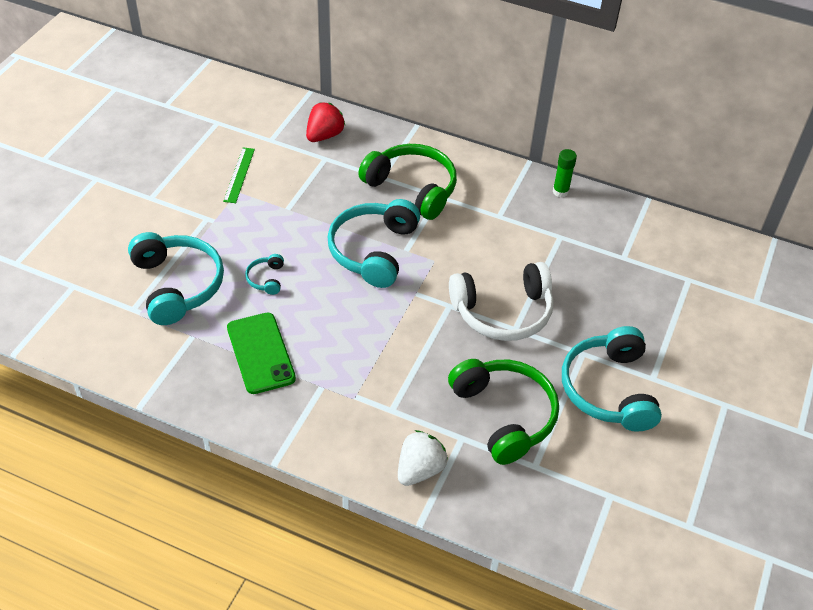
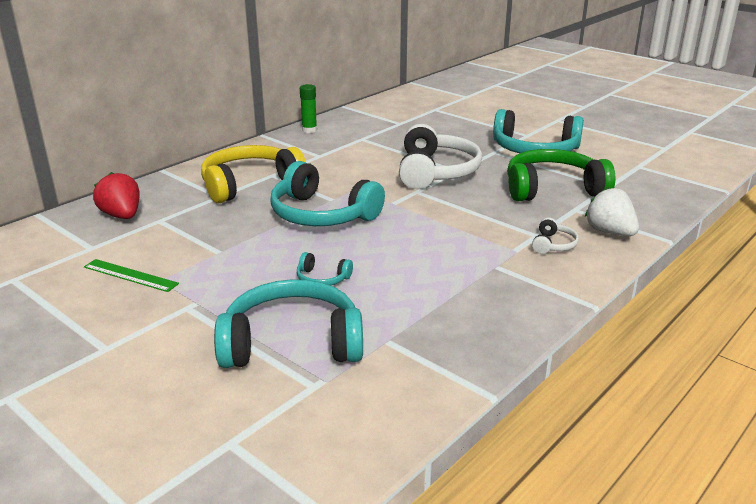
camera: 70 degrees left, 20 degrees down
green phone [227,313,296,394] -> none
green headphones [358,144,457,220] -> yellow headphones [201,145,306,203]
none -> white headphones [532,218,579,254]

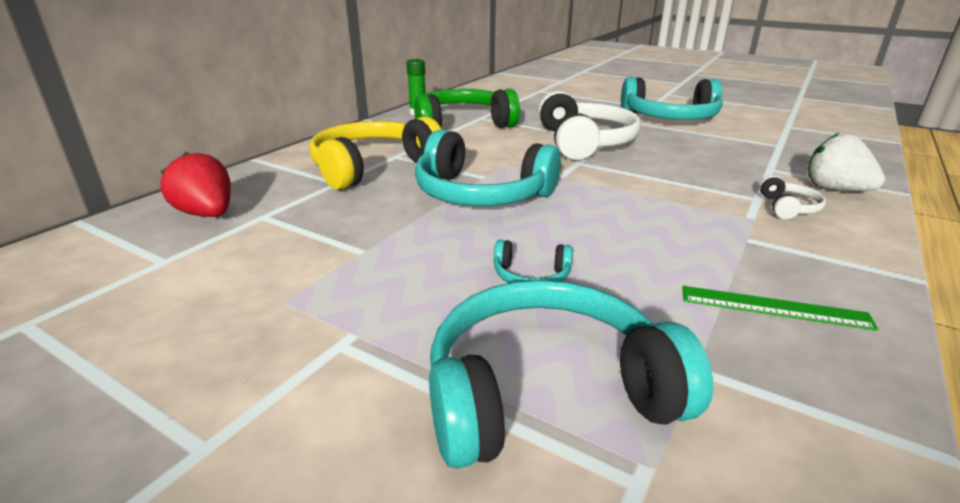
camera: 10 degrees left, 0 degrees up
green ruler [84,259,179,292] -> green ruler moved to [682,286,878,331]
green headphones [507,149,615,201] -> green headphones moved to [414,89,520,128]

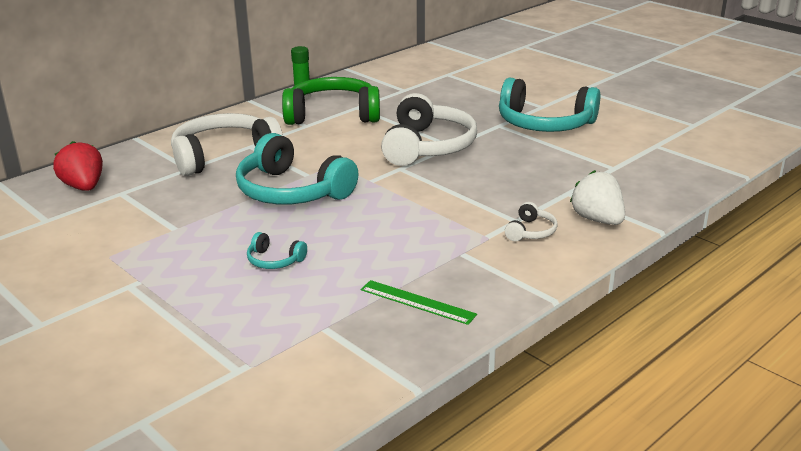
camera: 15 degrees right, 0 degrees up
yellow headphones [309,117,442,190] -> white headphones [171,113,283,176]
turquoise headphones [429,280,713,469] -> none

